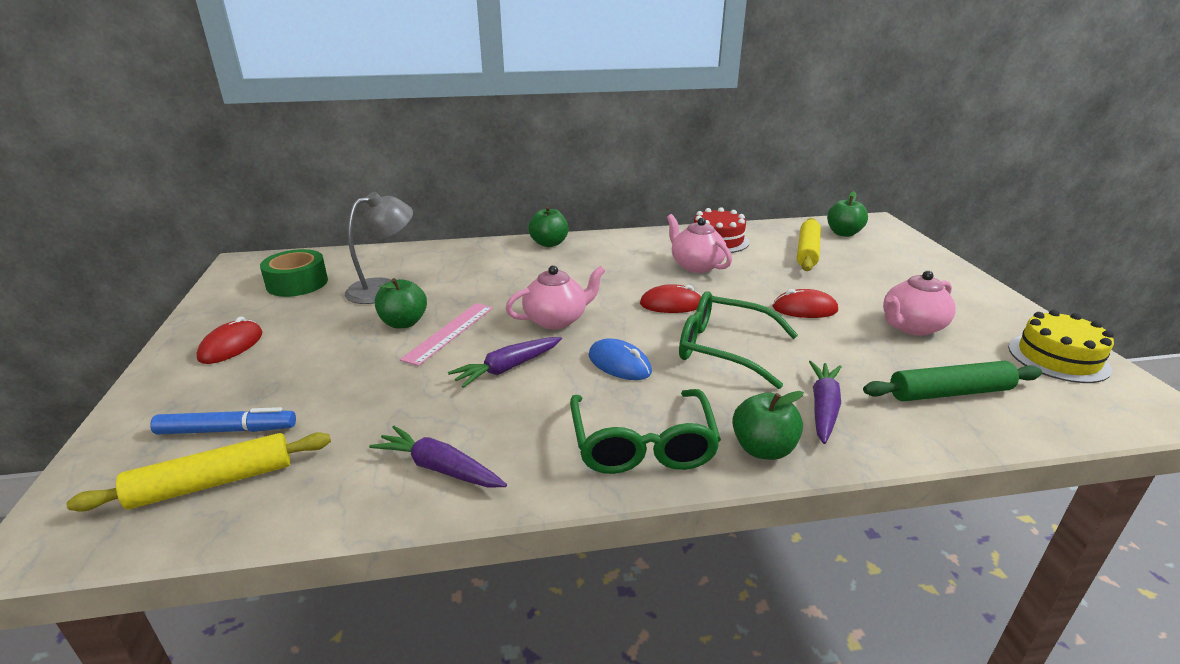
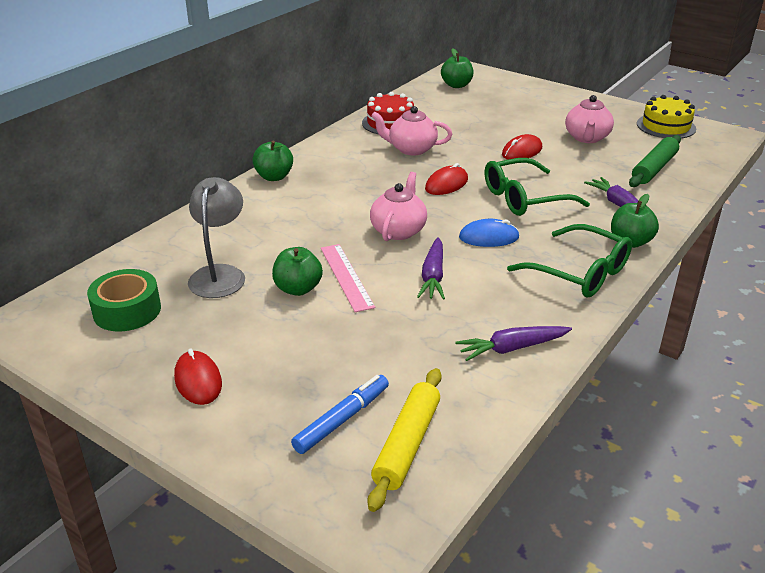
camera: 45 degrees left, 5 degrees up
yellow rolling pin [797,218,821,271] -> none

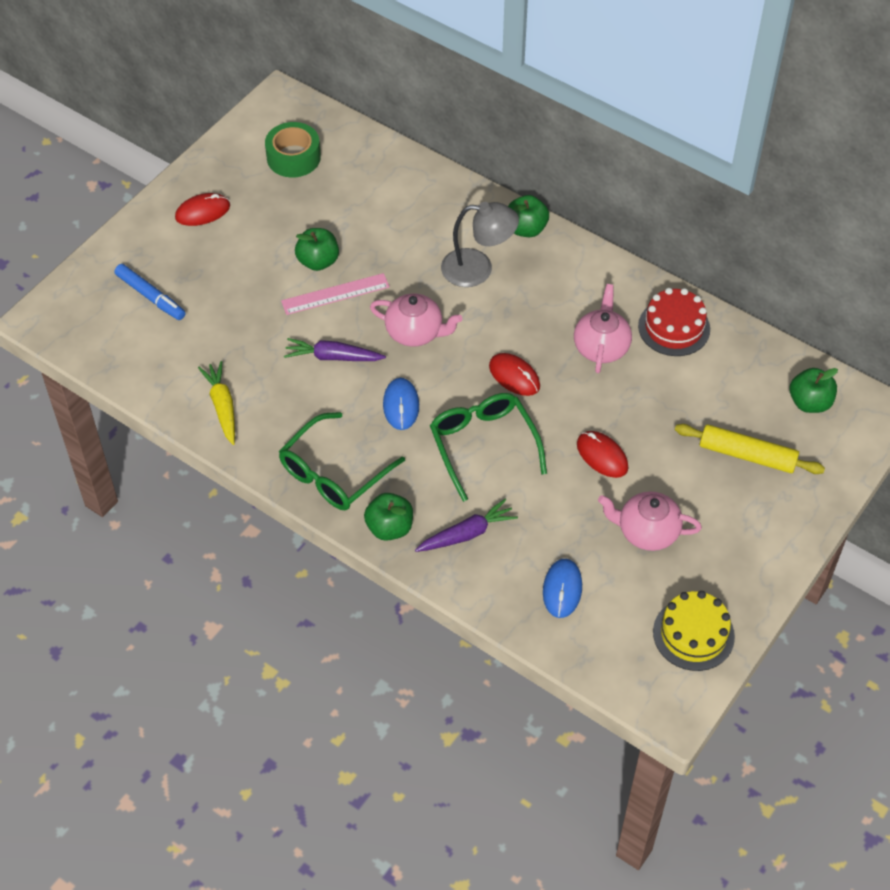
camera: 90 degrees right, 20 degrees up
grey lamp [188,177,245,298] -> grey lamp moved to [441,202,519,287]
yellow rolling pin [368,368,441,512] -> yellow rolling pin moved to [675,424,825,474]
purple carrot [455,326,572,361] -> yellow carrot [198,361,235,445]
green rolling pin [629,135,681,187] -> blue mouse [543,559,582,618]

